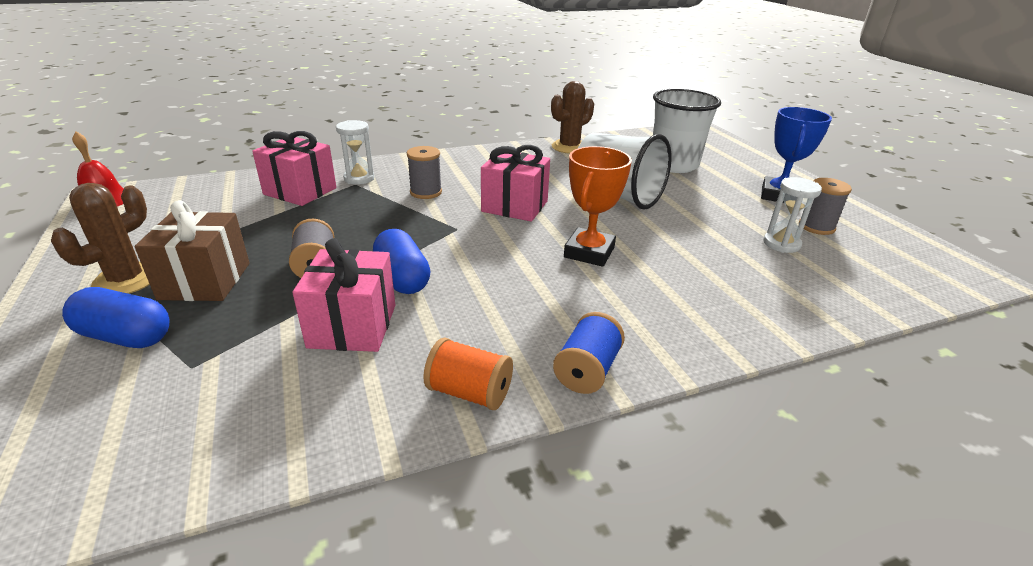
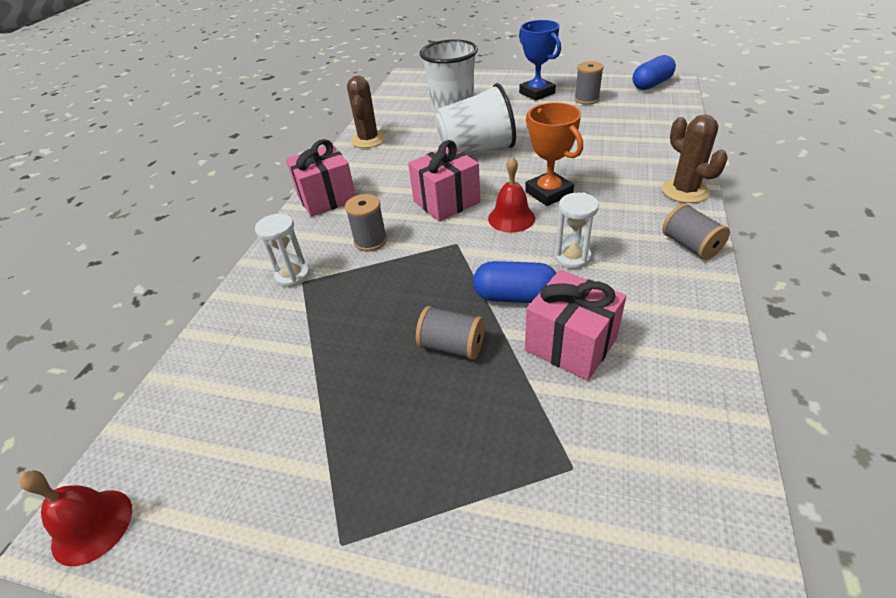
camera: 50 degrees left, 10 degrees up
brown cactus [51,183,150,294] -> brown cactus moved to [662,115,728,203]
blue capsule [62,287,169,348] -> blue capsule moved to [632,55,676,90]
brown gift [135,200,250,301] -> none
pink gift [252,131,336,206] -> pink gift moved to [286,139,356,217]
orange spool [423,337,513,410] -> none
blue spool [553,312,625,394] -> grey spool [662,203,730,260]
white hourglass [763,177,822,253] -> white hourglass moved to [555,192,599,269]
none -> red bell [488,157,535,233]

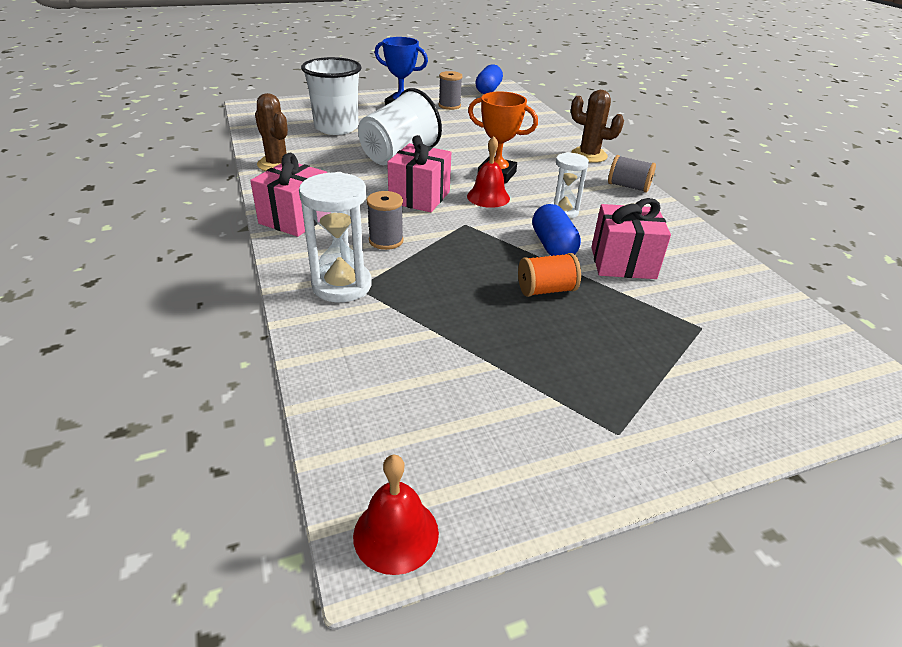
camera: 40 degrees left, 5 degrees down
white hourglass [255,214,310,287] -> white hourglass [299,172,372,302], size x1.57
grey spool [416,306,485,360] -> orange spool [518,253,581,297]
blue capsule [473,261,556,303] -> blue capsule turned 75 degrees counterclockwise [532,204,581,256]

